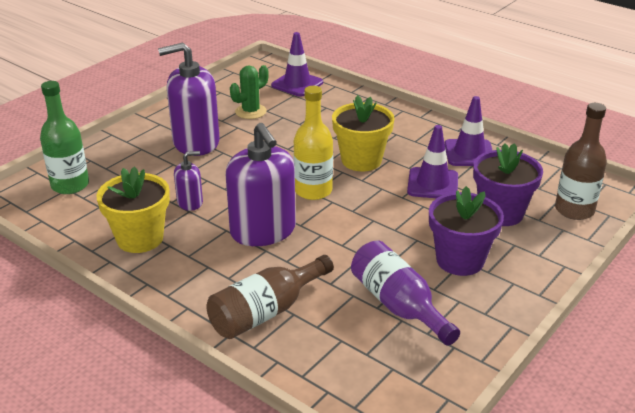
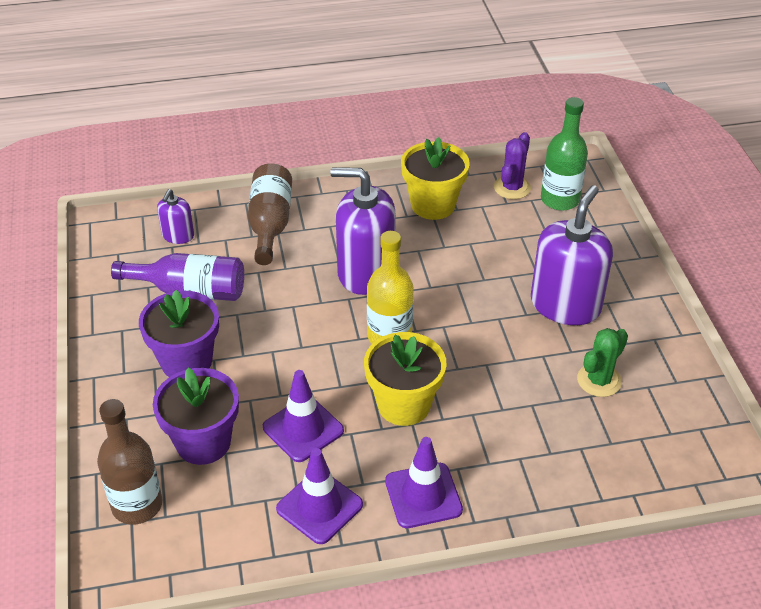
camera: 130 degrees right, 10 degrees up
purple soap dispenser [174,151,203,211] -> purple soap dispenser moved to [157,189,194,244]
green cactus [230,65,268,119] -> green cactus turned 45 degrees clockwise [577,328,628,397]
purple traffic cone [271,32,323,97] -> purple traffic cone moved to [385,437,463,528]
none -> purple cactus [494,132,531,199]

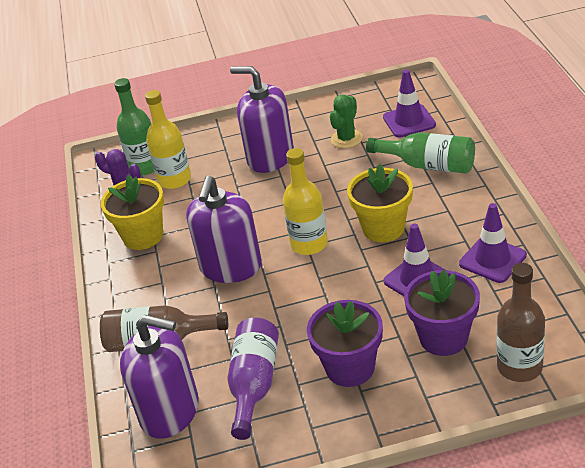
camera: 85 degrees left, 5 degrees down
purple soap dispenser [157,189,194,244] -> purple soap dispenser [120,315,199,439], size x2.04
purple traffic cone [385,437,463,528] -> purple traffic cone moved to [383,69,436,138]
green cactus [577,328,628,397] -> green cactus turned 75 degrees clockwise [330,95,363,148]
none -> yellow bottle [145,90,191,189]
none -> green bottle [366,132,475,174]

